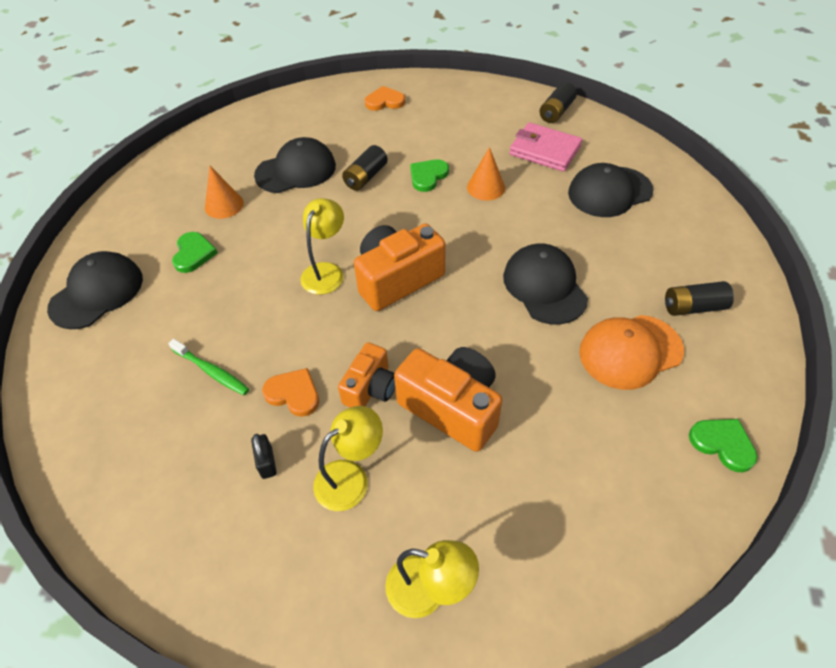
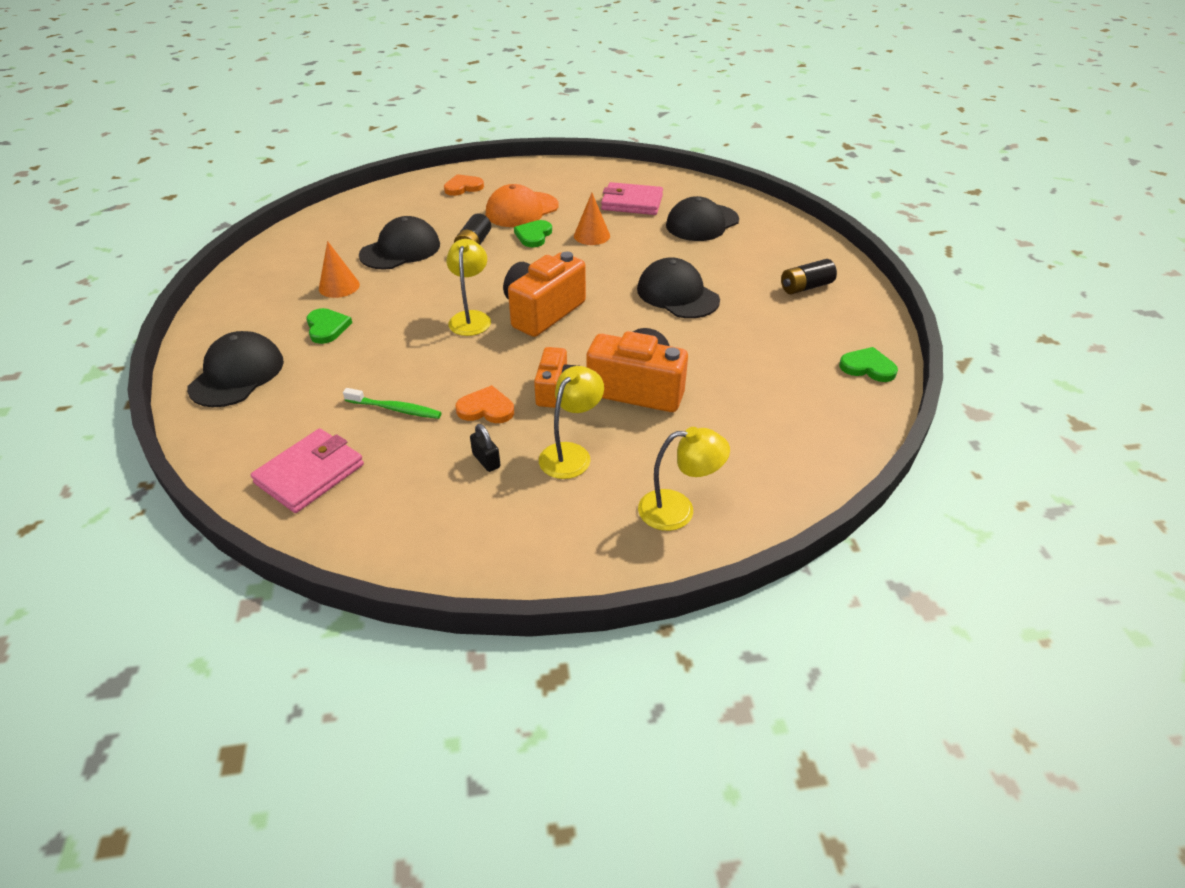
camera: 20 degrees left, 10 degrees down
black battery [539,82,577,123] -> none
orange cap [579,315,684,390] -> orange cap moved to [486,184,559,227]
none -> pink wallet [251,428,364,513]

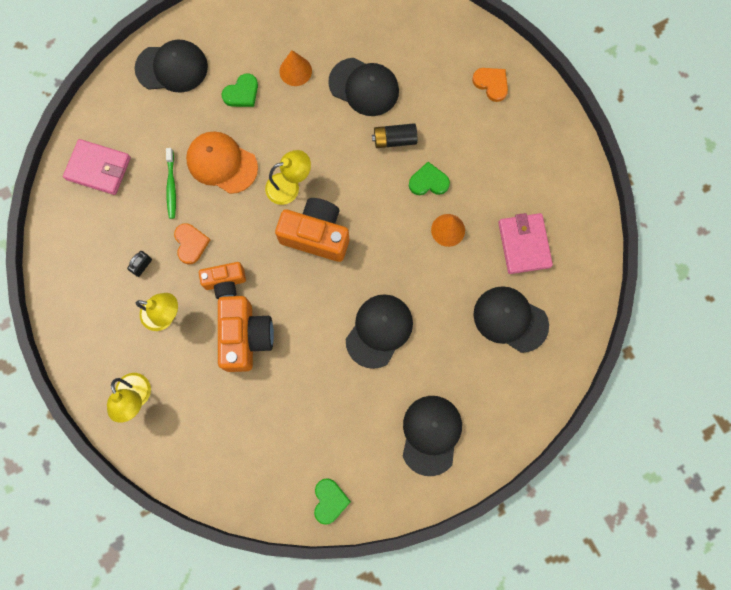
camera: 70 degrees right, 35 degrees up
orange cap [486,184,559,227] -> orange cap moved to [186,132,258,194]
black battery [781,259,837,294] -> black cap [403,396,462,476]

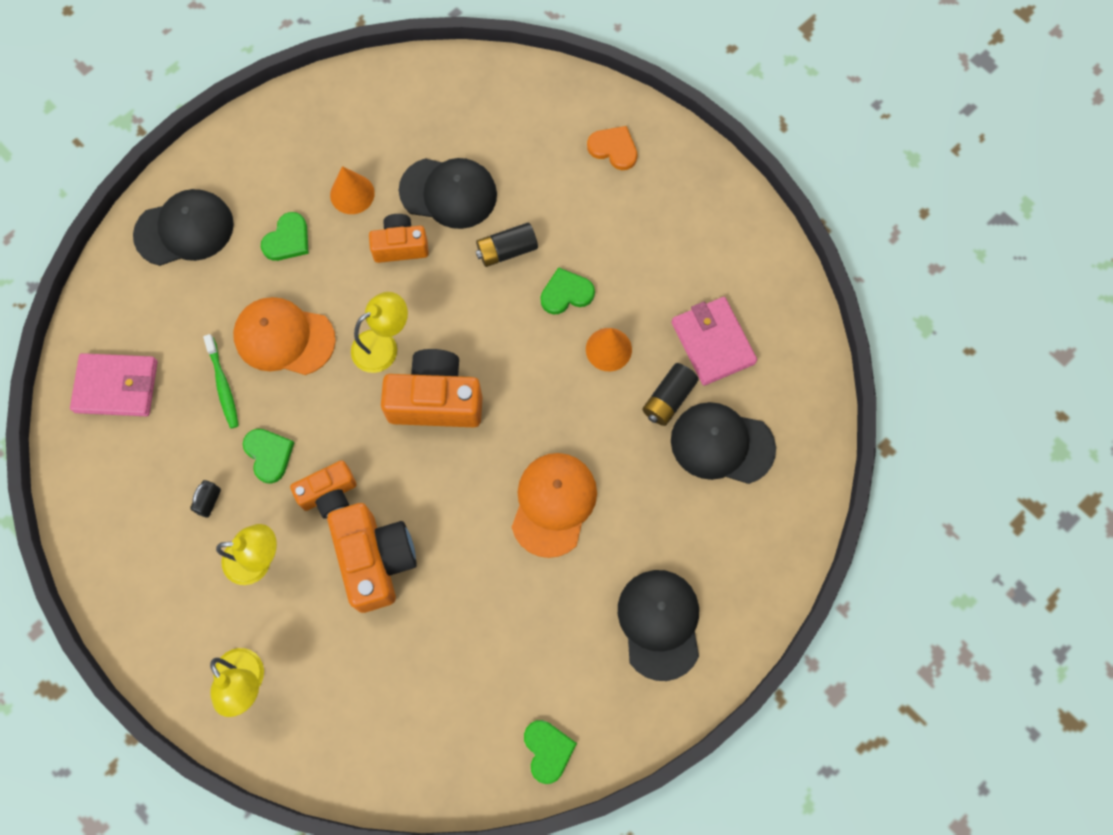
camera: 15 degrees left, 5 degrees down
orange heart [174,223,210,264] -> green heart [243,429,294,484]
black cap [346,294,413,369] -> orange cap [512,453,597,558]
none -> orange camera [369,214,429,263]
none -> black battery [642,363,698,426]

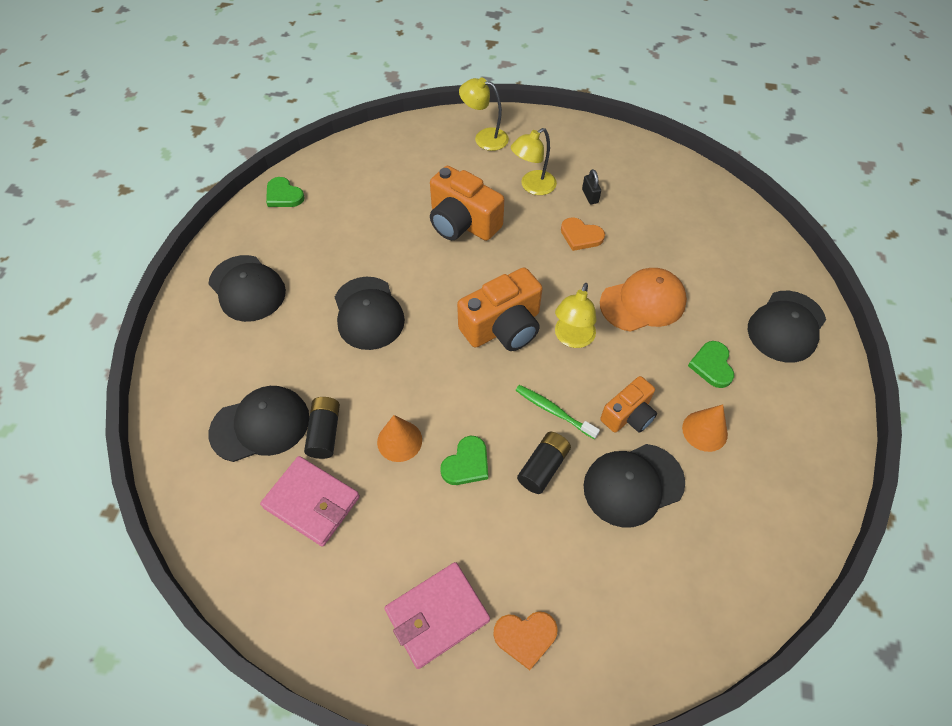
camera: 145 degrees right, 15 degrees down
pink wallet [70,353,158,416] -> pink wallet moved to [384,562,490,669]
green toothbrush [203,334,239,429] -> green toothbrush moved to [515,385,600,439]
green heart [243,429,294,484] -> orange heart [561,217,605,251]
orange camera [290,460,357,518] -> none
orange cap [512,453,597,558] -> black cap [335,277,405,350]

